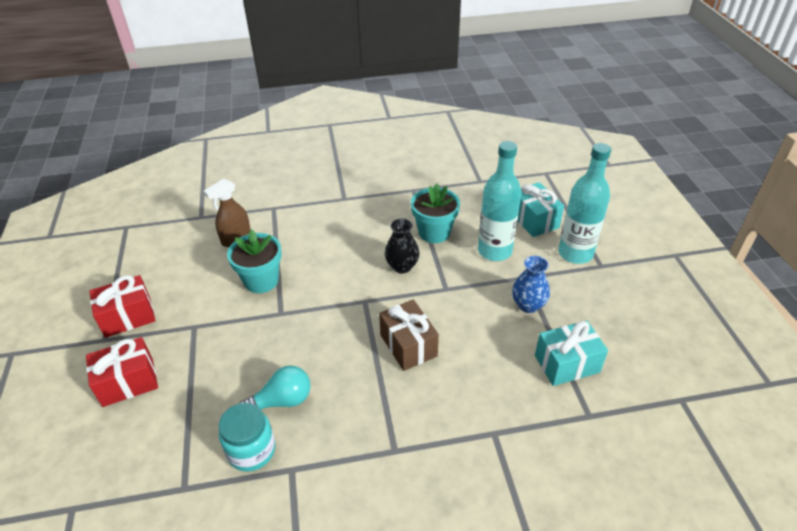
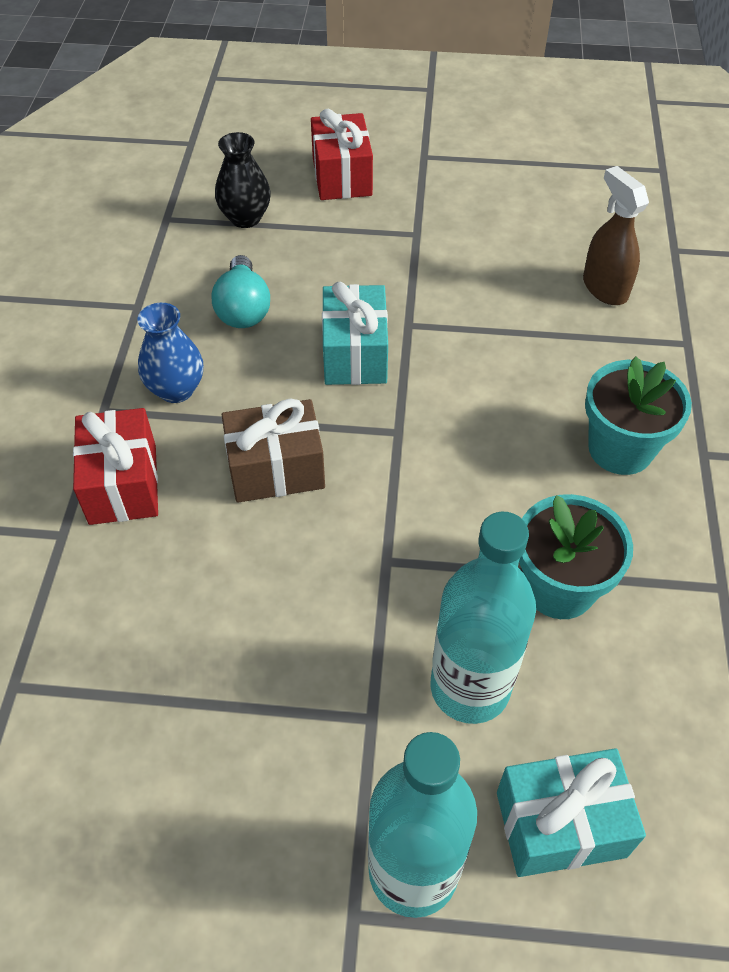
camera: 105 degrees right, 10 degrees up
red gift [89,275,156,338] -> red gift moved to [73,408,158,525]
turquoise jar [219,403,275,471] -> none
turquoise flower pot [227,230,282,293] -> turquoise flower pot moved to [585,356,692,475]
black vase [385,218,419,273] -> black vase moved to [215,132,271,228]
blue vase [512,256,550,313] -> blue vase moved to [137,303,203,403]
turquoise gift [535,321,608,386] -> turquoise gift moved to [322,282,388,385]

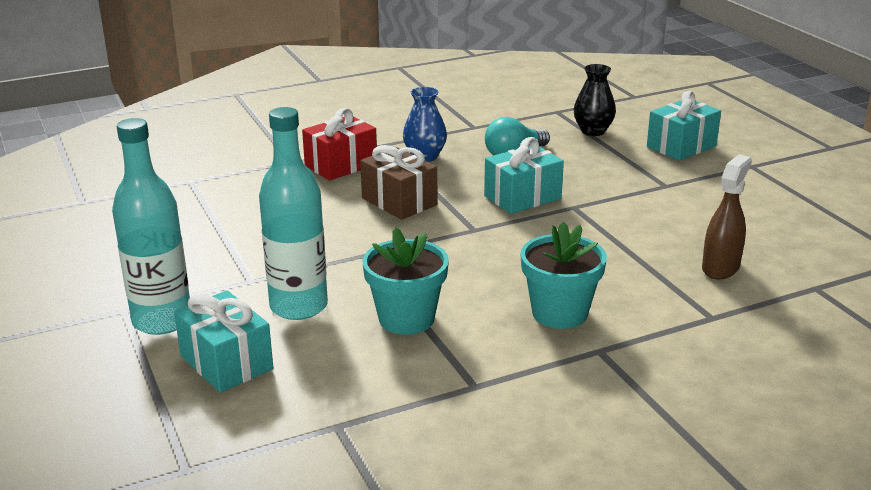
camera: 60 degrees right, 25 degrees down
red gift [311,109,373,200] -> turquoise gift [647,91,721,161]

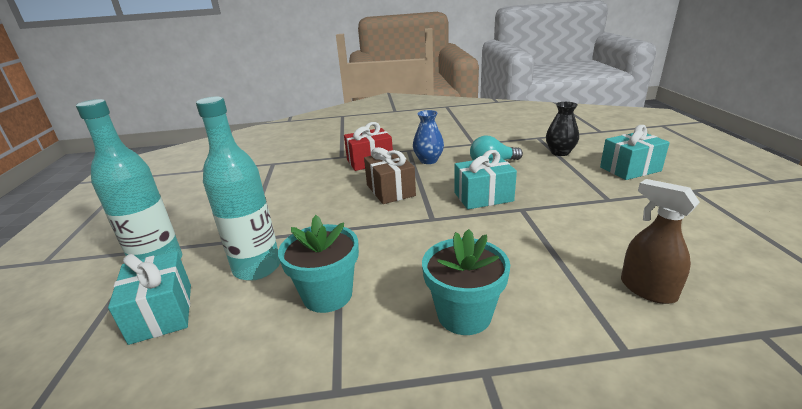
camera: 20 degrees right, 0 degrees up
brown spray bottle [702,154,752,279] -> brown spray bottle turned 90 degrees counterclockwise [621,179,700,304]

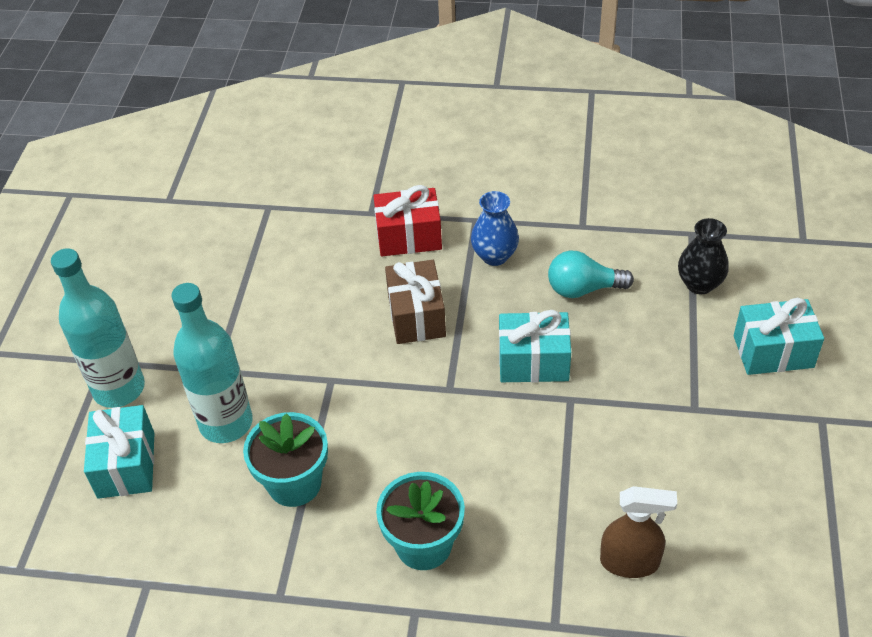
camera: 15 degrees right, 20 degrees up
brown spray bottle [621,179,700,304] -> brown spray bottle turned 120 degrees clockwise [600,486,677,578]

